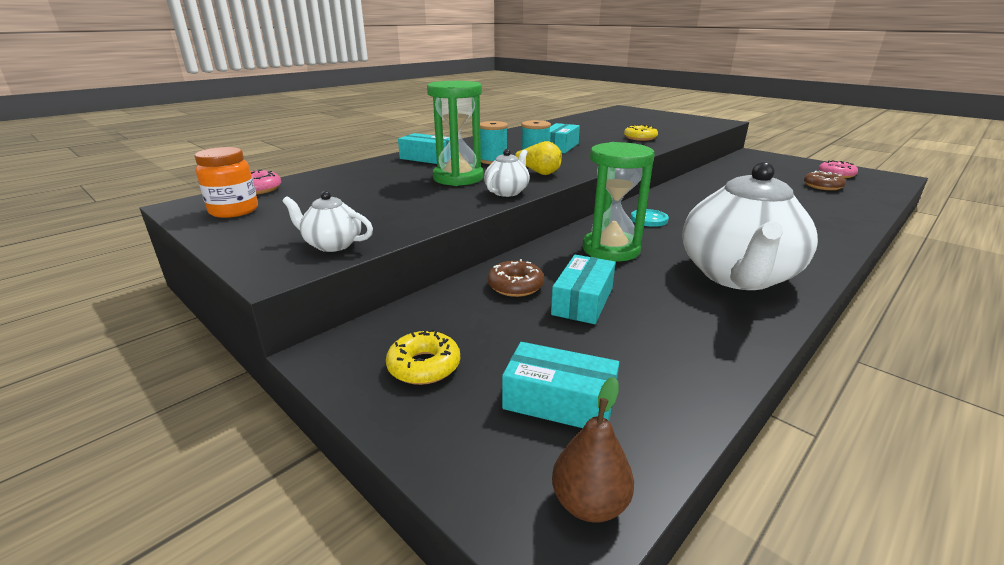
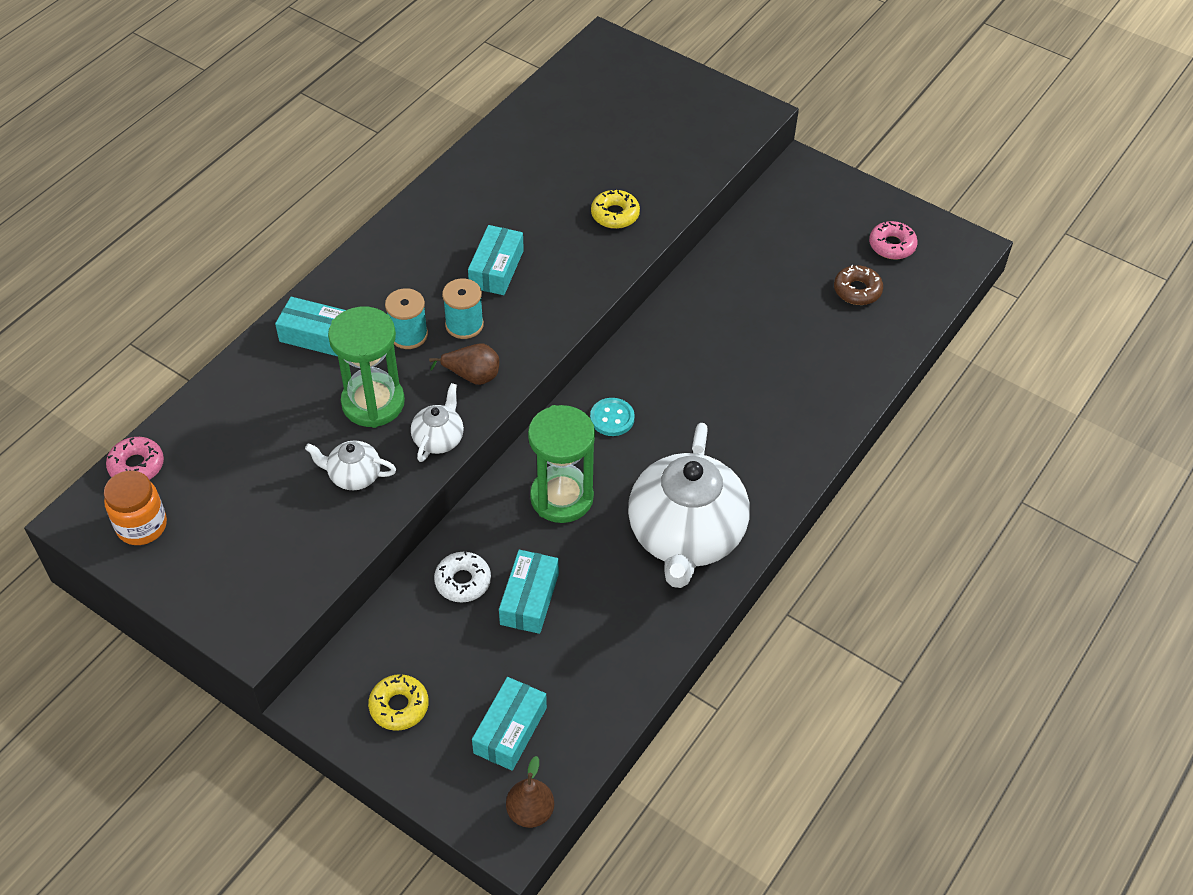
camera: 10 degrees left, 25 degrees up
white teapot [282,191,373,252] -> white teapot moved to [305,440,396,490]
brown donut [487,259,544,297] -> white donut [434,551,491,603]
turquoise box [502,342,619,428] -> turquoise box turned 75 degrees counterclockwise [472,677,547,771]
yellow pear [514,141,562,175] -> brown pear [429,343,499,385]

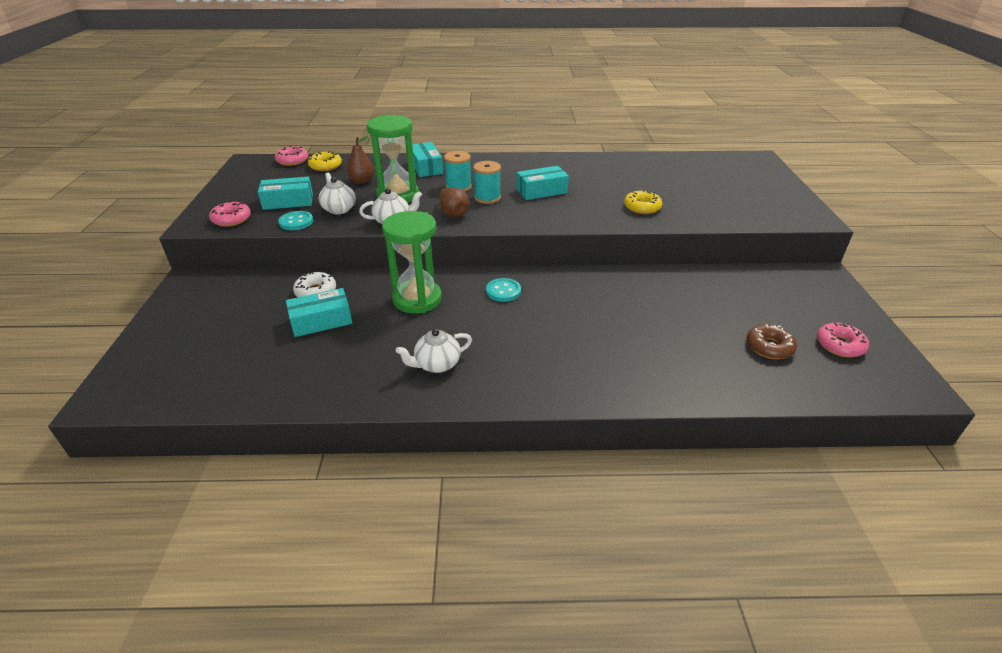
camera: 55 degrees right, 15 degrees down
orange jar [104,470,167,545] -> none
yellow donut [368,674,429,731] -> yellow donut moved to [308,151,342,171]
turquoise box [472,677,547,771] -> turquoise box moved to [258,177,313,210]
brown pear [506,756,554,828] -> brown pear moved to [347,135,374,184]
white teapot [628,423,750,588] -> white teapot [396,329,472,373], size x0.44
none -> pink donut [209,201,251,227]
none -> turquoise button [278,211,313,230]

